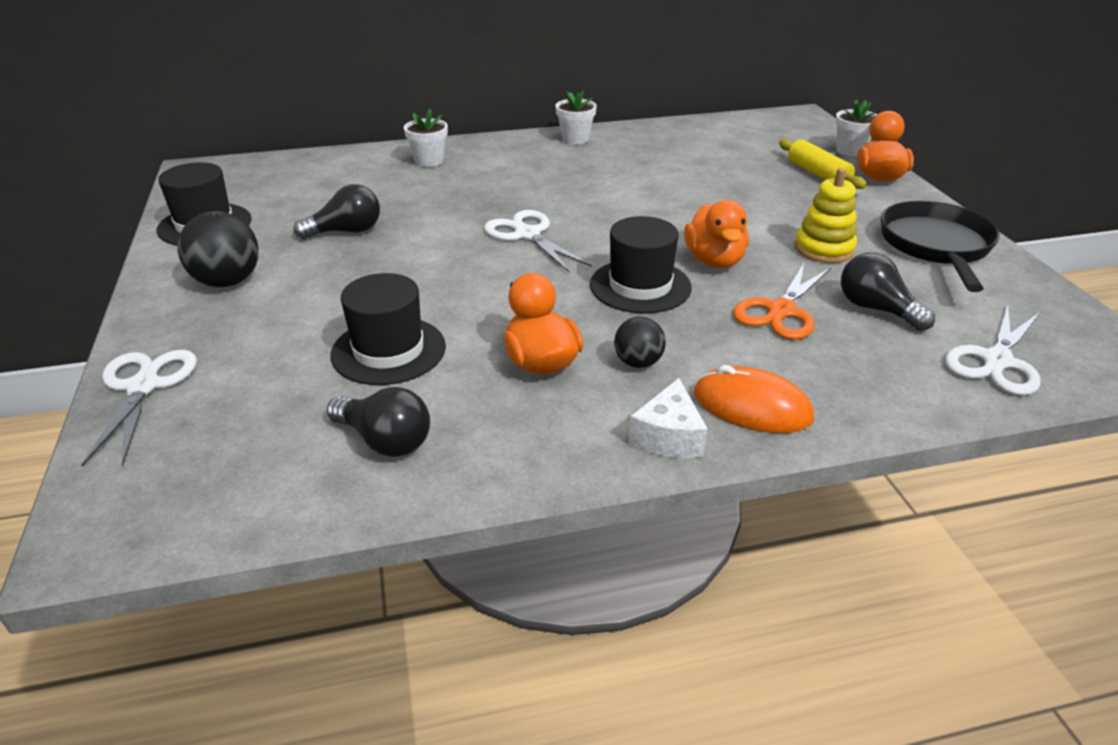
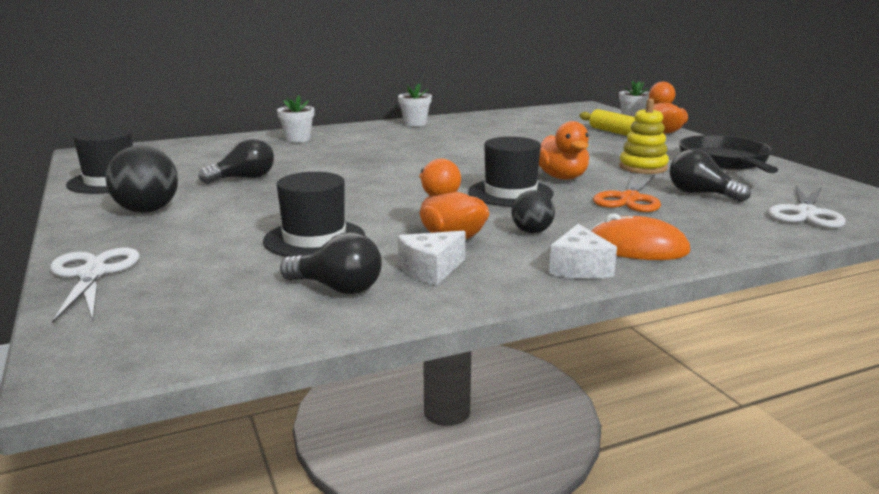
camera: 10 degrees left, 15 degrees down
white scissors [484,210,592,273] -> none
none -> white cheese [398,231,465,285]

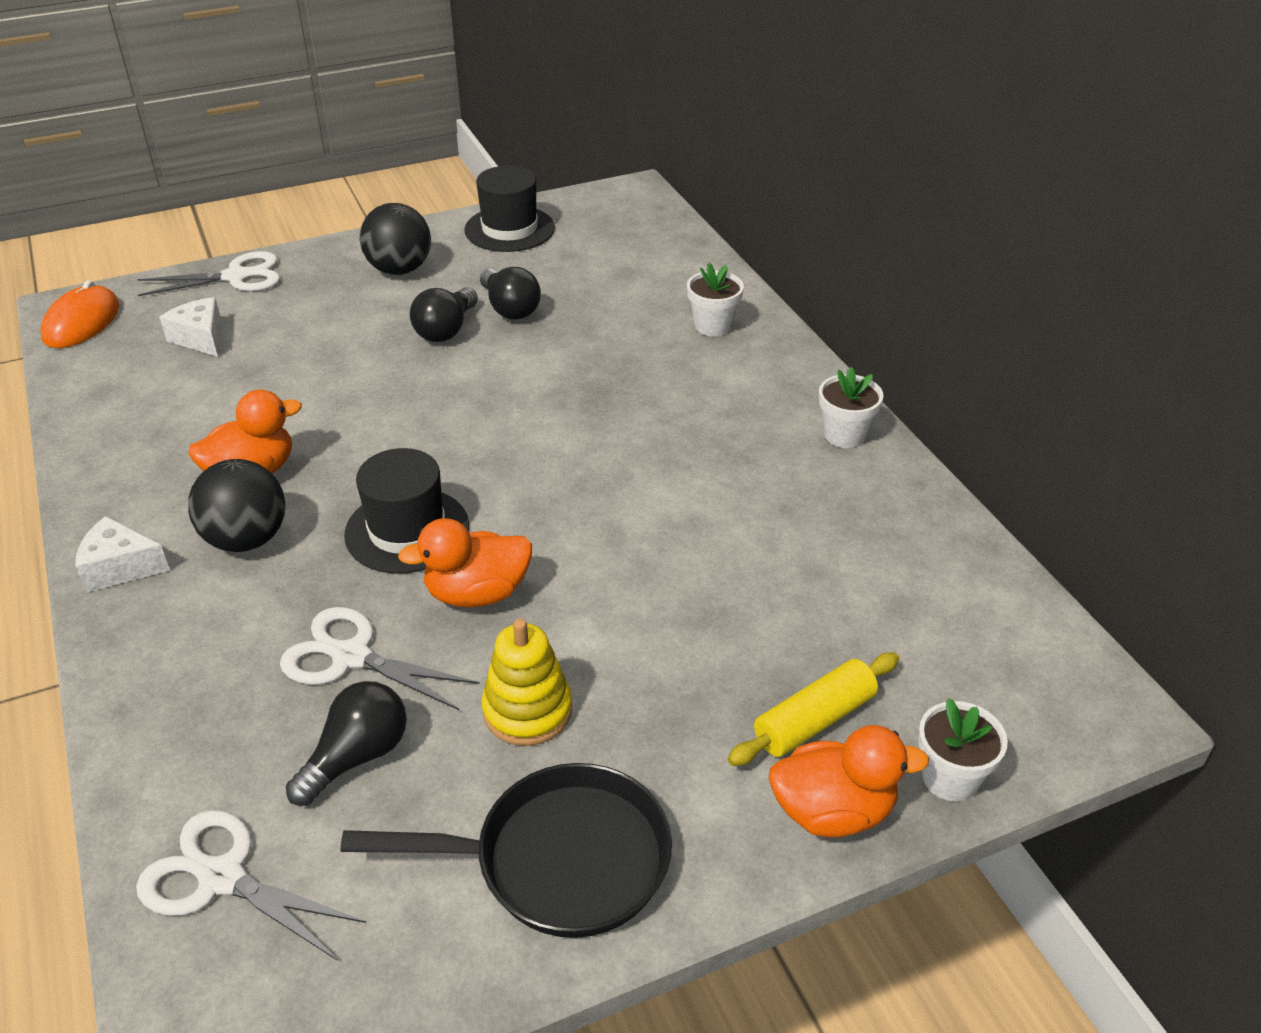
camera: 90 degrees right, 20 degrees up
black hat [263,172,365,257] -> none
black light bulb [280,232,382,295] -> black light bulb moved to [410,287,478,342]
white cheese [398,231,465,285] -> white cheese moved to [159,297,222,357]
black ball [511,190,555,233] -> black ball [188,459,286,552], size x1.68
orange mouse [590,213,690,260] -> orange mouse moved to [40,280,119,348]
orange scissors [593,173,661,212] -> white scissors [280,607,479,711]

